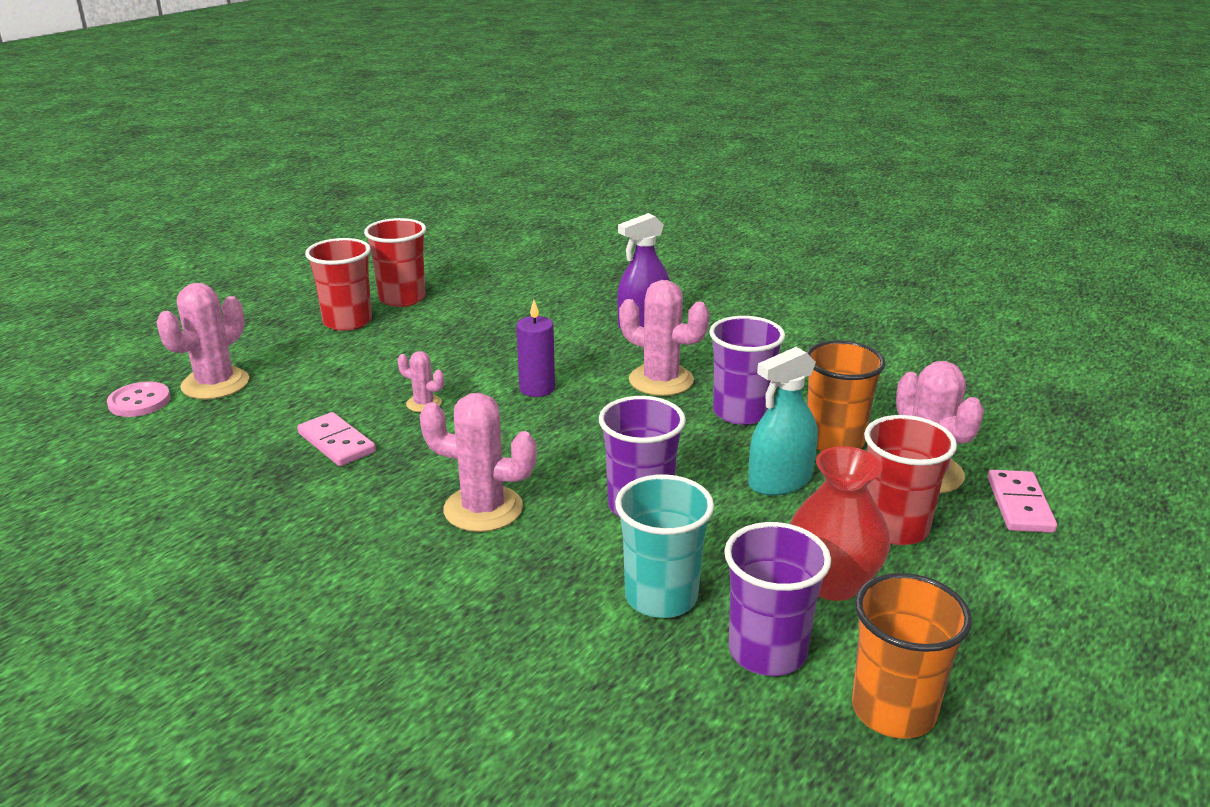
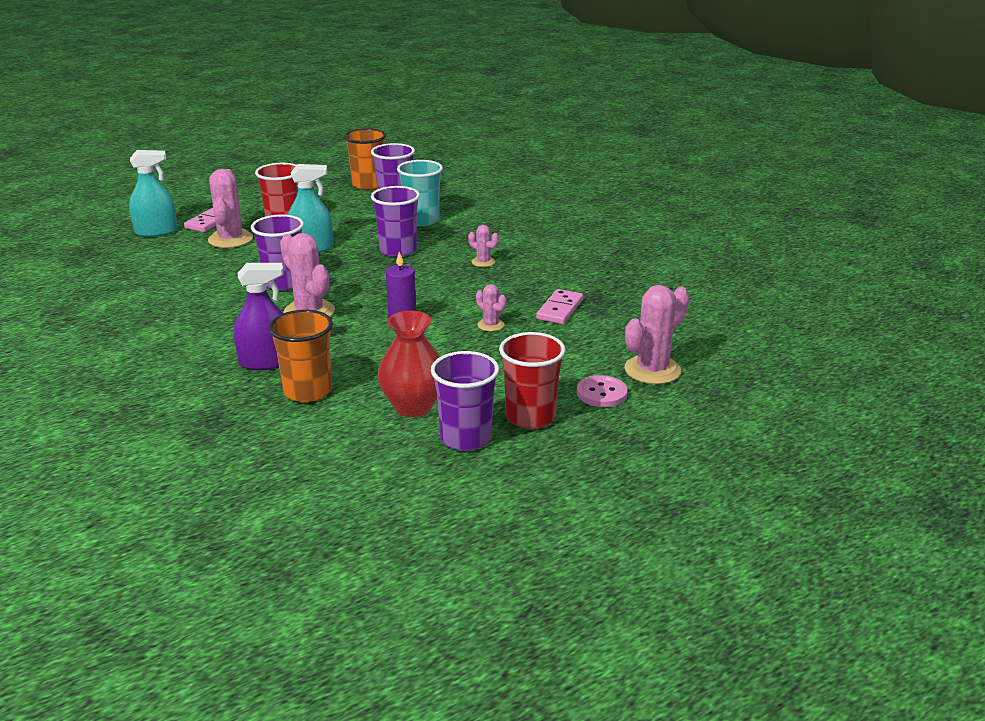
camera: 160 degrees left, 0 degrees up
pink button [107,382,170,417] -> pink button moved to [577,375,628,407]
pink domino [297,412,376,466] -> pink domino turned 45 degrees clockwise [536,289,583,324]
red cup [364,218,426,307] -> purple cup [431,351,499,451]
pink cactus [419,393,537,532] -> pink cactus [468,225,499,267], size x0.52
red vase [790,446,890,601] -> red vase moved to [378,311,440,417]
orange cup [806,340,886,451] -> orange cup moved to [268,310,333,402]
none -> turquoise spray bottle [129,150,178,237]

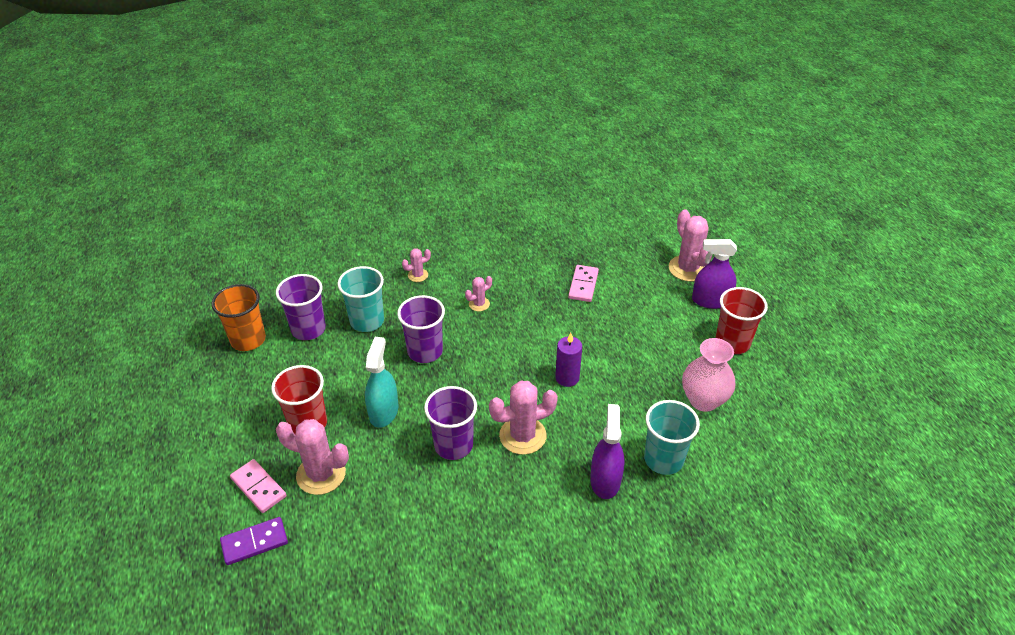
camera: 70 degrees left, 15 degrees up
turquoise spray bottle [129,150,178,237] -> purple domino [220,517,288,565]
orange cup [268,310,333,402] -> turquoise cup [644,400,700,475]
red vase [378,311,440,417] -> pink vase [682,338,735,412]
purple cup [431,351,499,451] -> none
pink cactus [476,284,507,332] -> pink cactus moved to [402,248,431,282]
pink domino [536,289,583,324] -> pink domino turned 60 degrees clockwise [568,265,599,302]
pink button [577,375,628,407] -> purple spray bottle [692,239,737,309]

